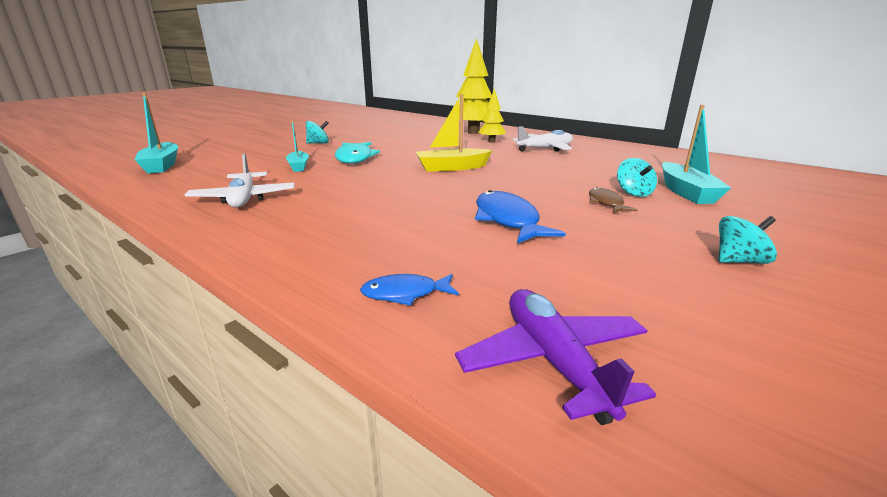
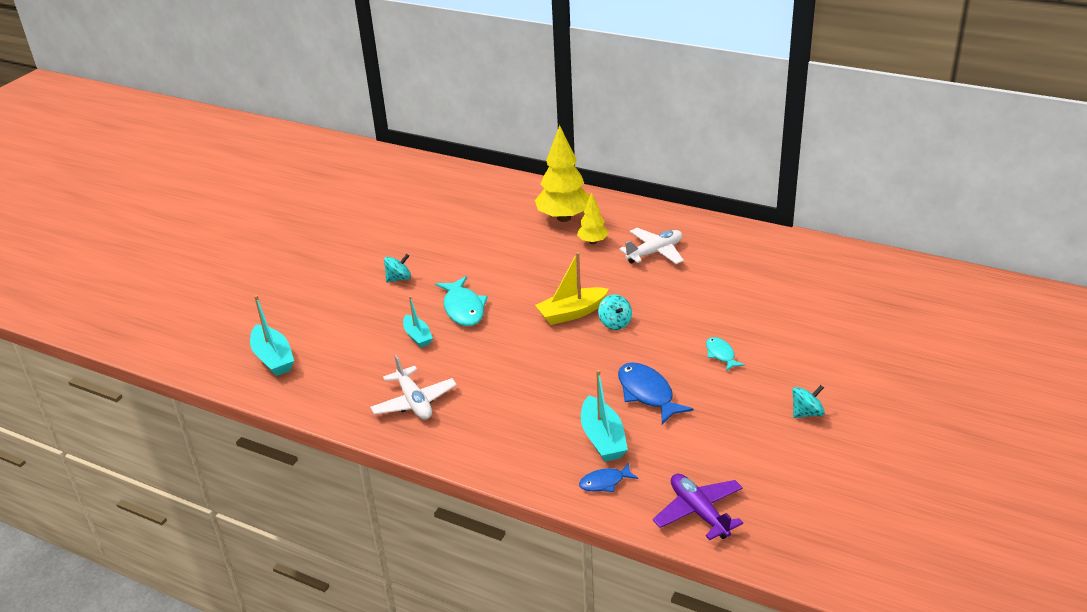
camera: 10 degrees left, 10 degrees up
brown fish [589,187,638,213] -> turquoise fish [706,337,745,371]
turquoise spinning top [617,158,657,197] -> turquoise spinning top moved to [598,294,632,330]
turquoise boat [662,105,731,204] -> turquoise boat moved to [581,370,628,462]

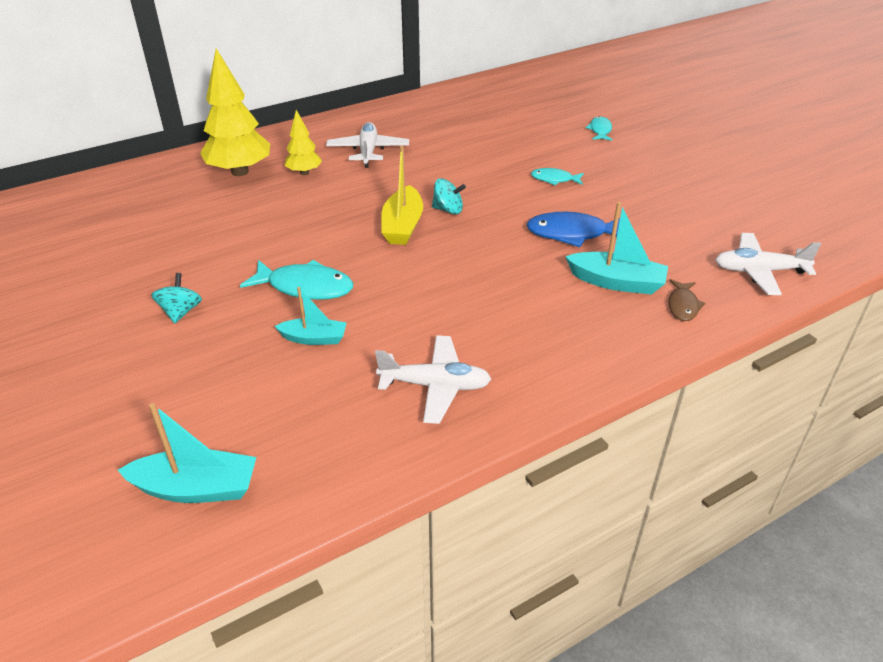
camera: 60 degrees left, 5 degrees up
blue fish [579,463,638,492] -> brown fish [668,279,705,321]
purple plane [653,473,743,540] -> white plane [715,233,821,295]
turquoise spinning top [792,385,825,418] -> none
none -> turquoise fish [586,116,612,141]

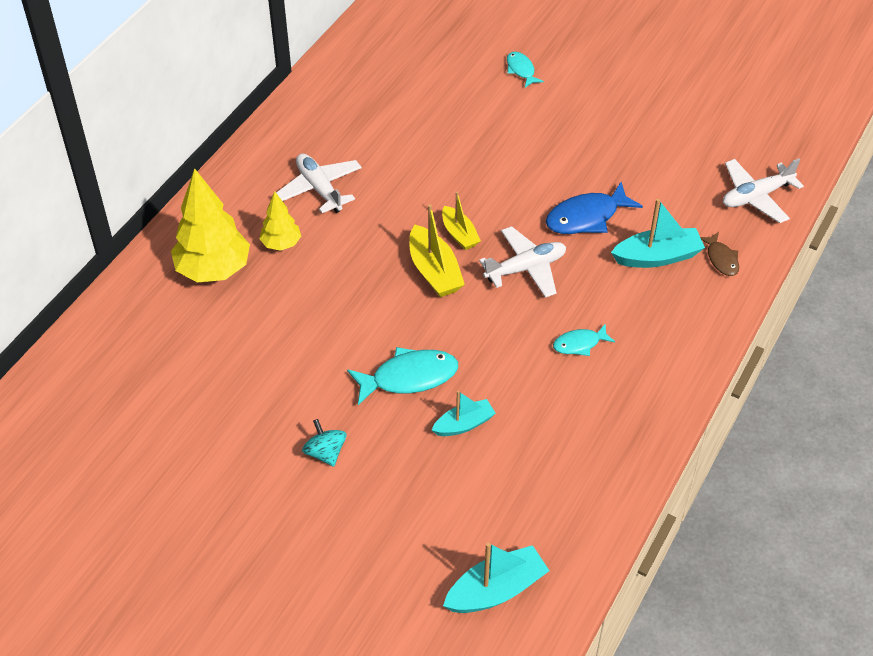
camera: 30 degrees left, 10 degrees up
white plane [375,335,491,424] -> white plane moved to [479,226,566,298]
turquoise spinning top [432,178,466,214] -> yellow boat [442,192,481,250]
turquoise fish [531,168,584,186] -> turquoise fish moved to [553,324,615,356]

